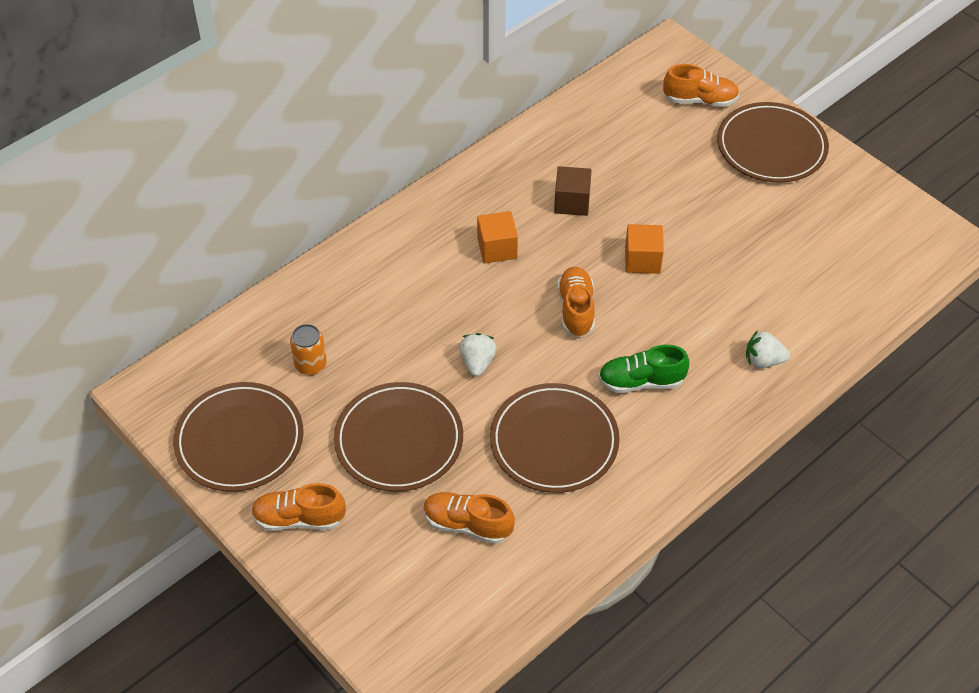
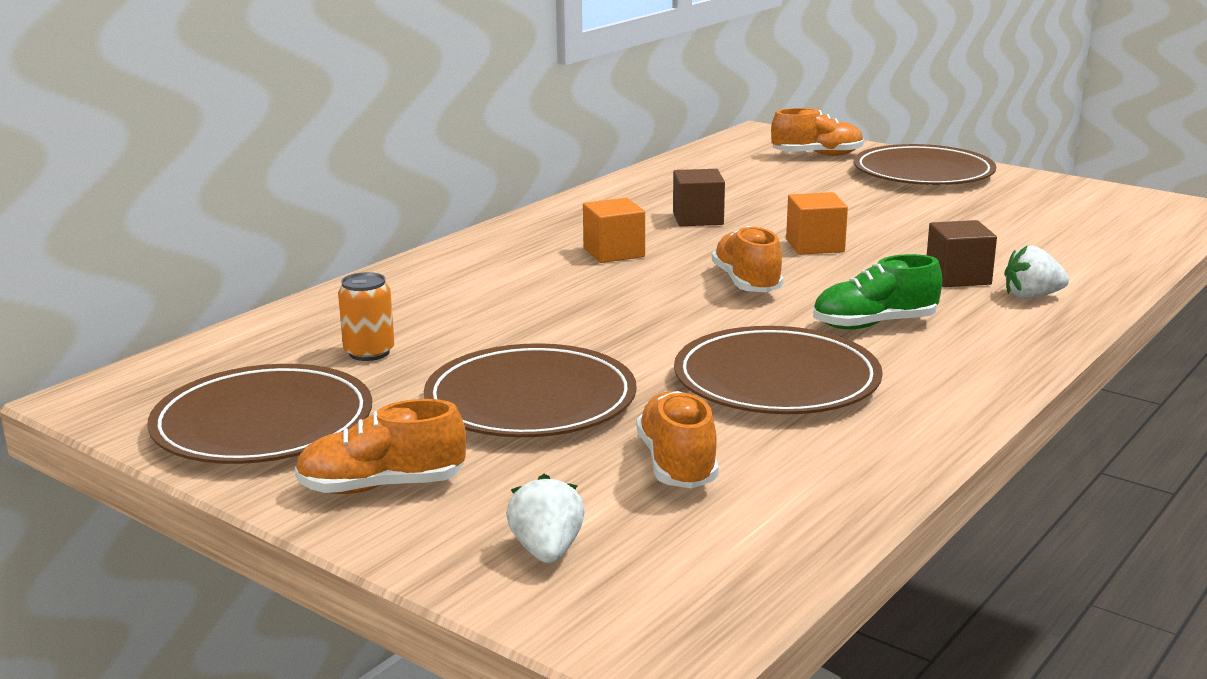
camera: 10 degrees left, 30 degrees down
orange shoe [423,492,515,544] -> orange shoe turned 75 degrees clockwise [637,391,719,488]
white strawberry [459,333,497,377] -> white strawberry moved to [506,474,585,563]
none -> brown cube [927,220,997,287]

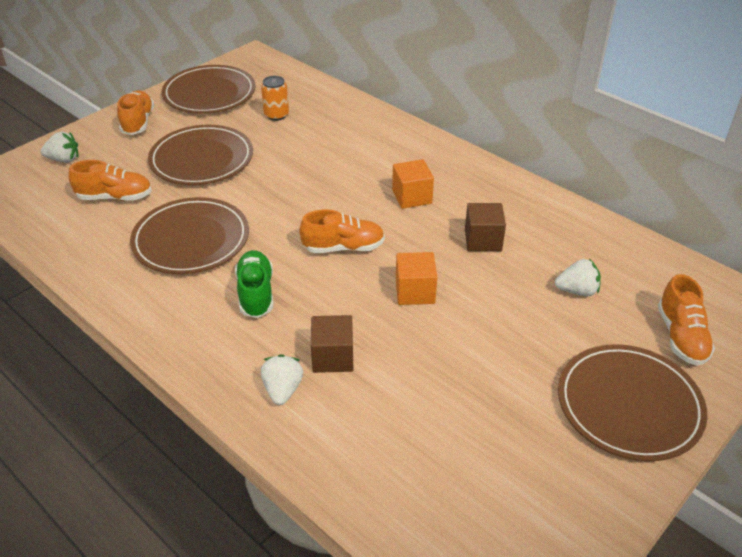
camera: 95 degrees right, 20 degrees up
none -> white strawberry [555,259,601,296]

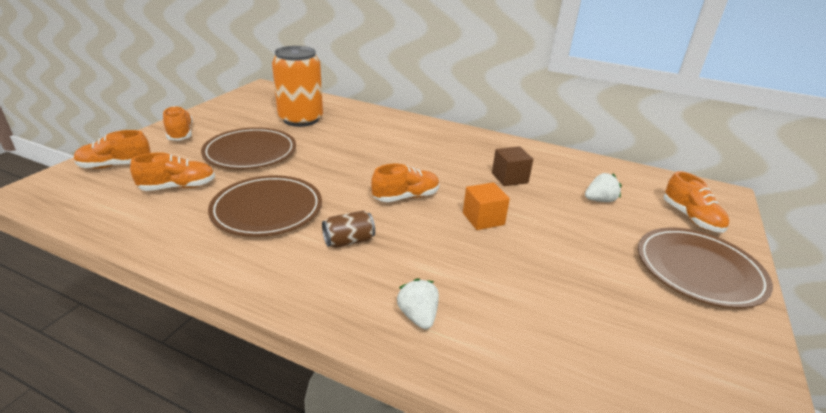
camera: 20 degrees left, 10 degrees down
white strawberry [41,131,78,163] -> orange shoe [74,130,151,169]
brown plate [162,65,256,113] -> none
green shoe [235,250,273,318] -> brown can [322,210,375,248]
orange can [261,76,289,121] -> orange can [272,46,323,127], size x2.17
brown cube [311,315,354,373] -> none
orange cube [392,159,434,209] -> none

